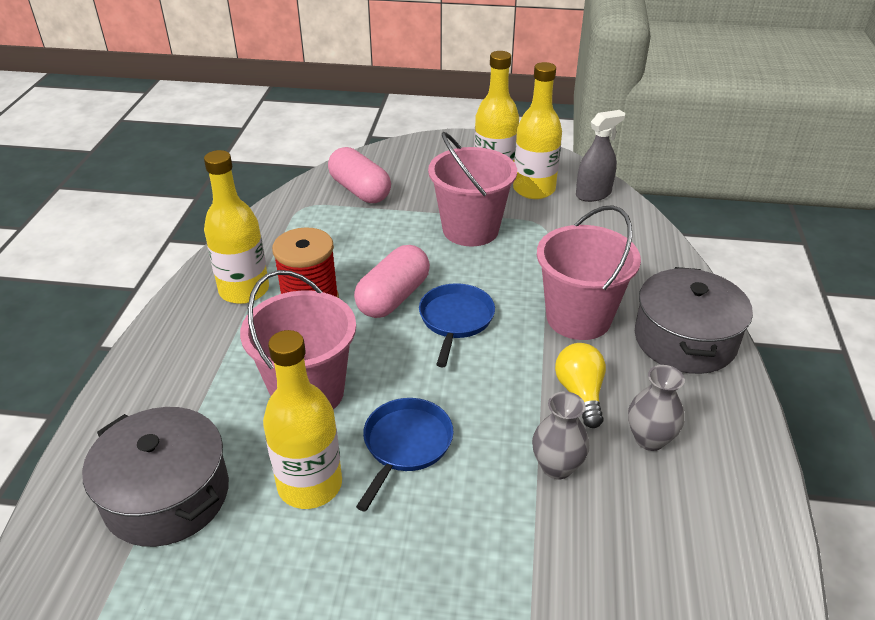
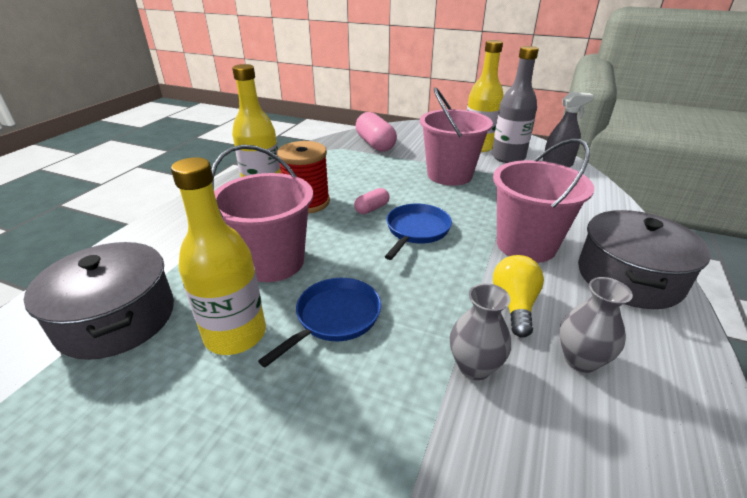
camera: 15 degrees right, 5 degrees down
pink capsule [354,245,430,318] -> pink capsule [354,188,389,214], size x0.51
yellow bottle [513,62,562,199] -> grey bottle [492,46,539,163]

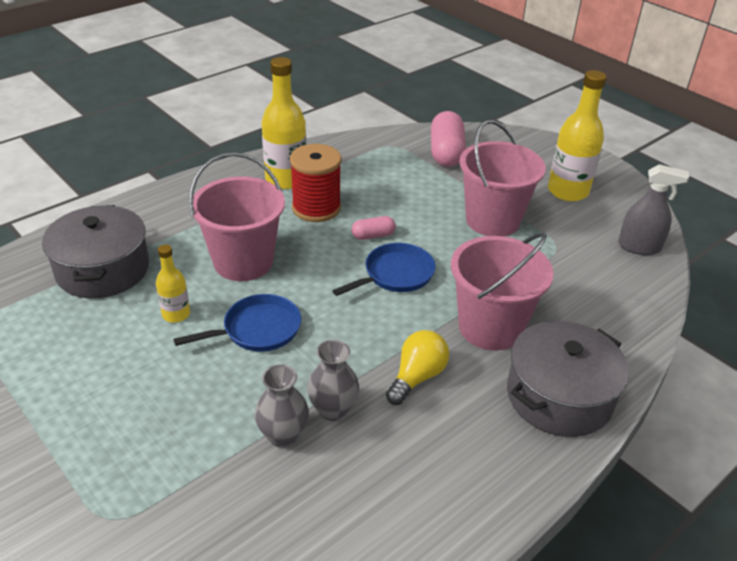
camera: 25 degrees right, 5 degrees up
yellow bottle [171,157,266,355] -> yellow bottle [156,244,190,323], size x0.54
grey bottle [492,46,539,163] -> none
grey vase [559,277,633,373] -> grey vase moved to [255,364,309,448]

